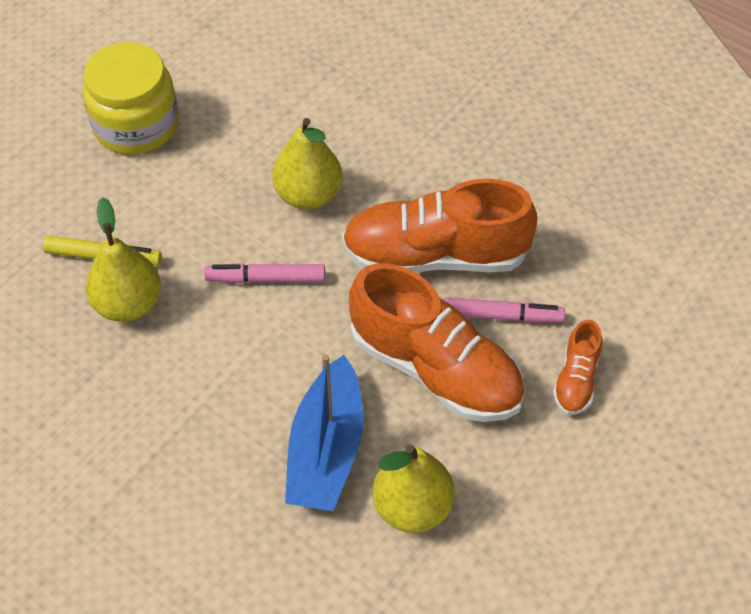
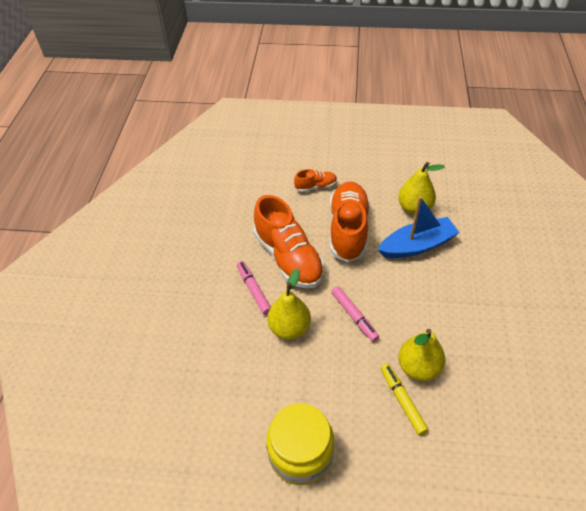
camera: 120 degrees left, 5 degrees down
pink marker [443,297,565,323] -> pink marker moved to [237,261,271,315]

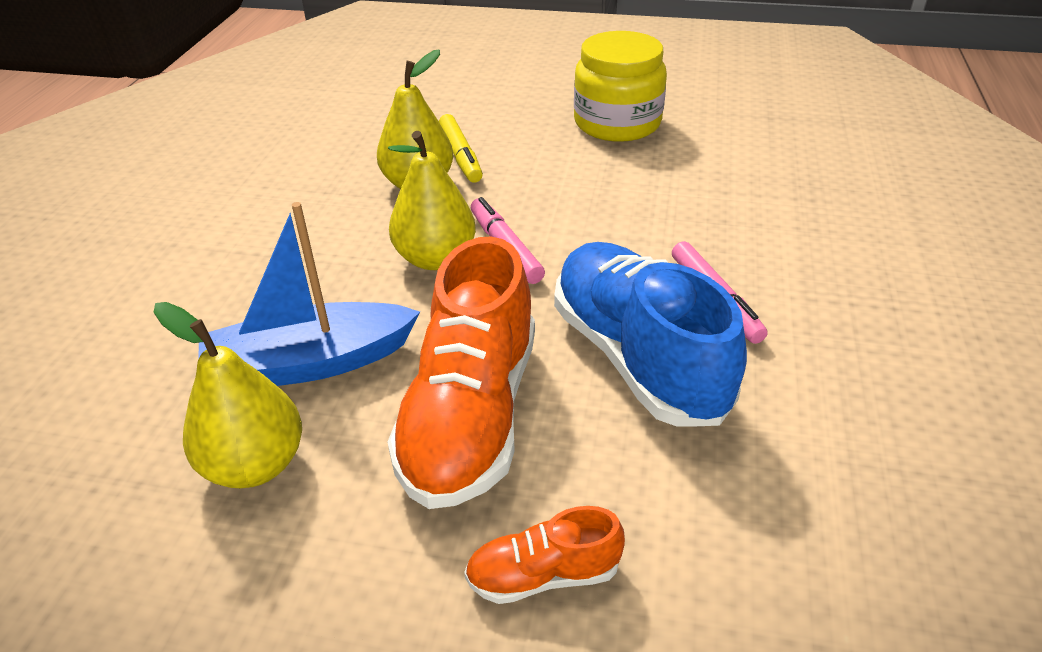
camera: 175 degrees left, 10 degrees down
orange shoe [254,195,324,289] -> blue shoe [554,242,747,427]
yellow pear [267,269,311,340] -> yellow pear moved to [388,131,476,270]

